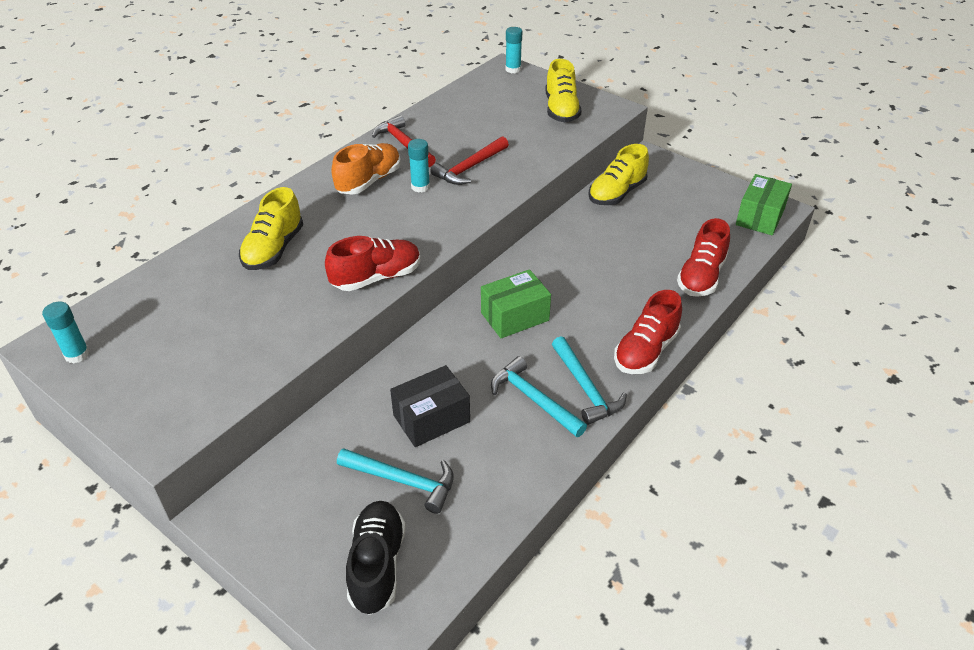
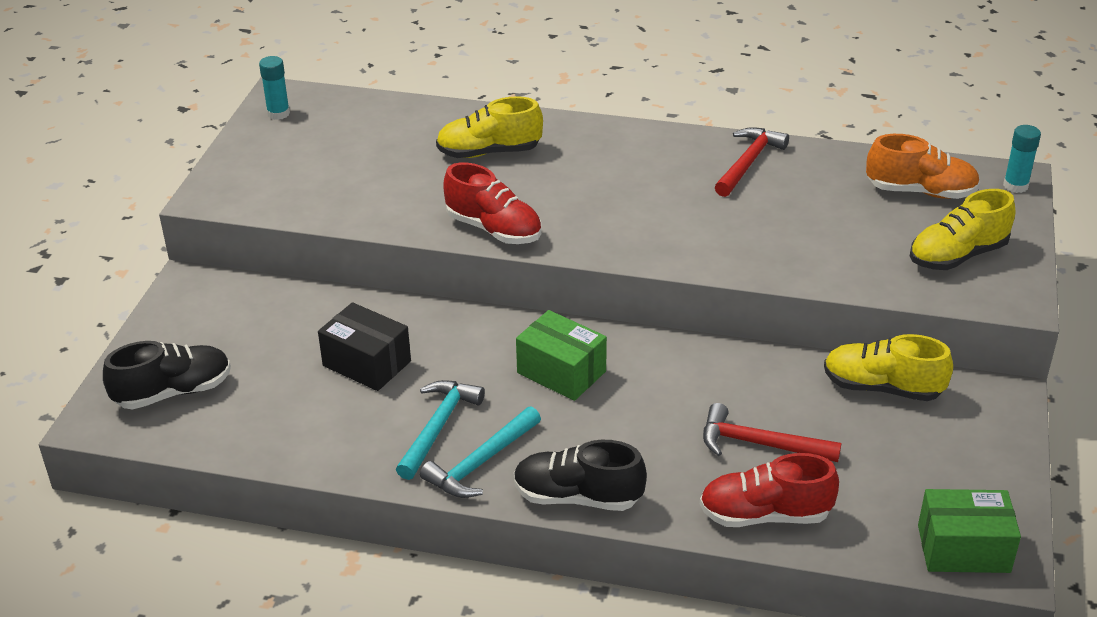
camera: 65 degrees right, 5 degrees down
orange shoe [331,143,401,195] -> orange shoe moved to [866,134,980,199]
turquoise hammer [337,448,454,514] -> none
turquoise glue stick [408,139,430,193] -> none
red hammer [430,136,509,185] -> red hammer moved to [703,403,842,462]
red shoe [614,290,682,374] -> black shoe [514,440,647,511]

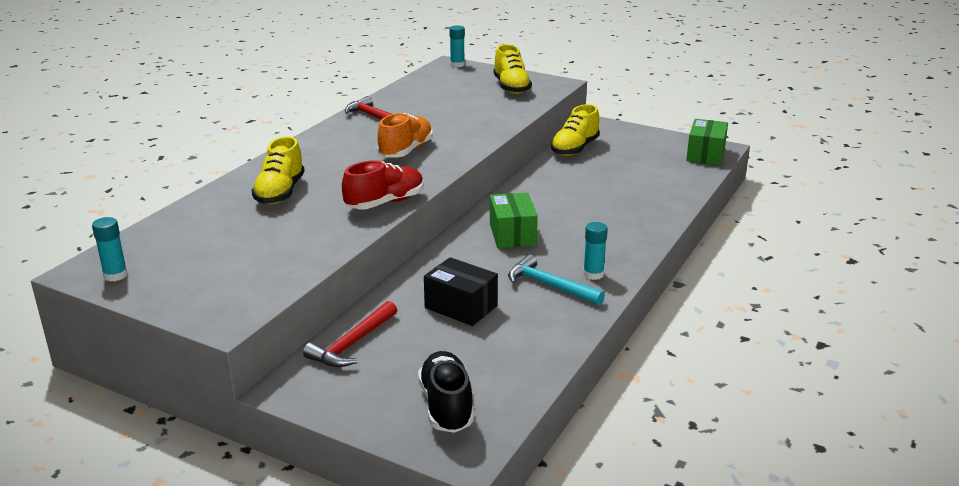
camera: 75 degrees left, 10 degrees down
black box [318,302,411,391] -> black box turned 75 degrees clockwise [424,257,498,326]
turquoise hammer [420,406,541,498] -> turquoise glue stick [583,222,608,280]
black shoe [514,440,647,511] -> none
green box [516,310,607,401] -> green box turned 60 degrees counterclockwise [490,192,538,248]
red shoe [700,453,839,527] -> none
red hammer [703,403,842,462] -> red hammer moved to [303,301,397,367]
orange shoe [866,134,980,199] -> orange shoe moved to [377,113,433,157]

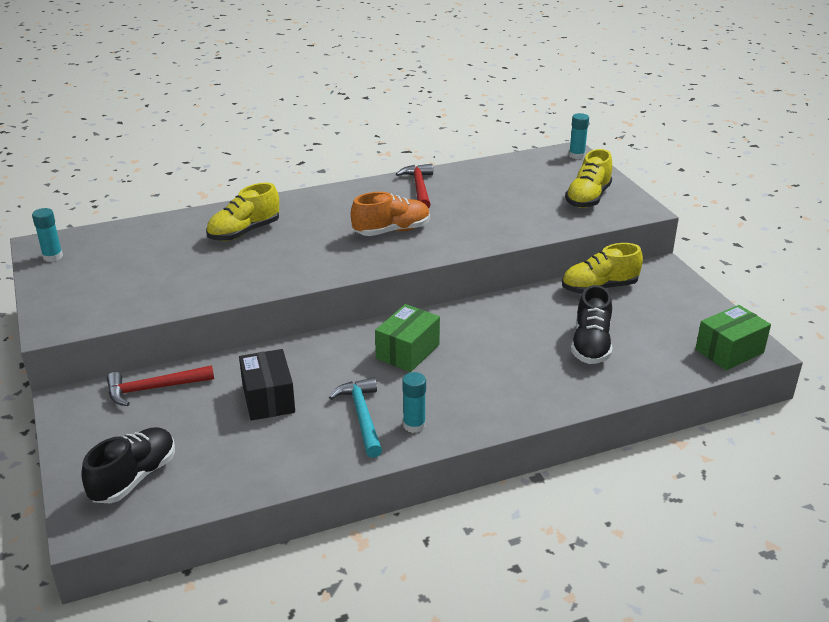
camera: 40 degrees right, 5 degrees up
red shoe [342,160,424,209] -> none
none -> black shoe [571,285,612,364]

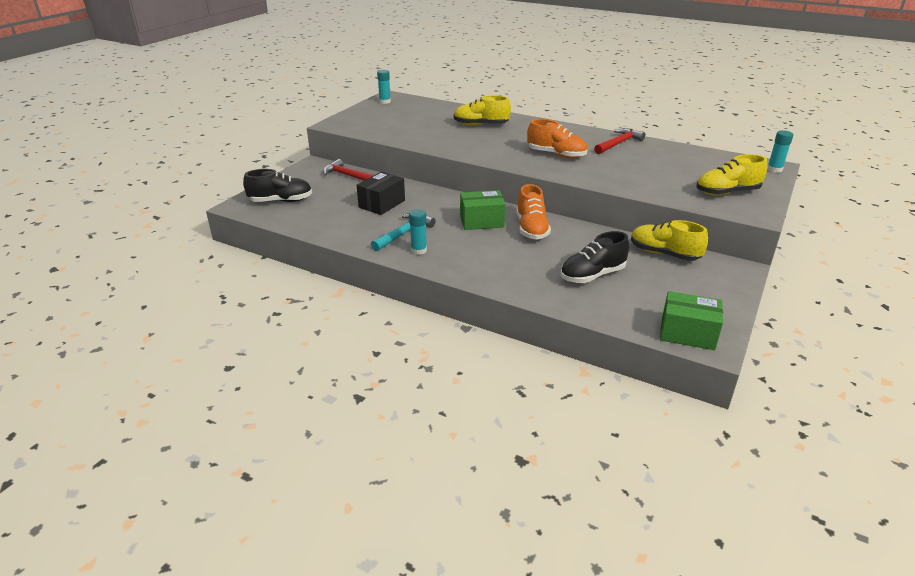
camera: 50 degrees right, 0 degrees up
none -> orange shoe [516,184,551,240]

